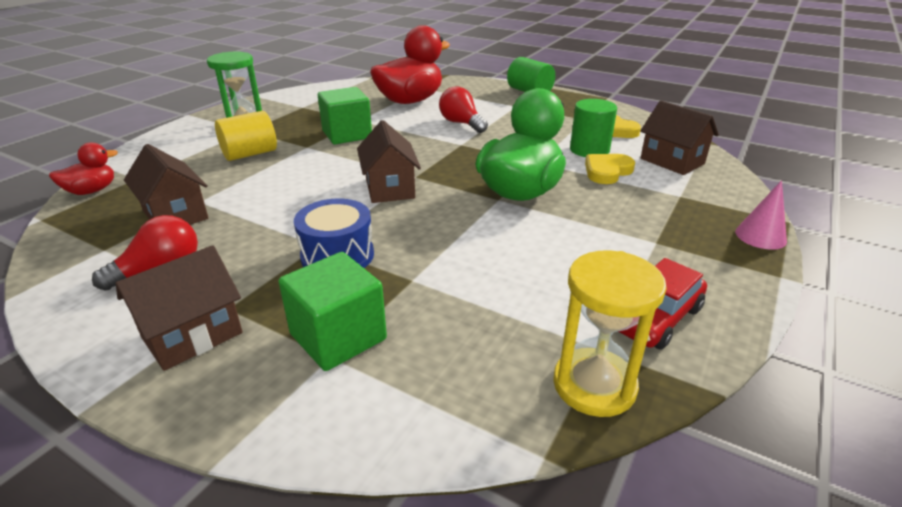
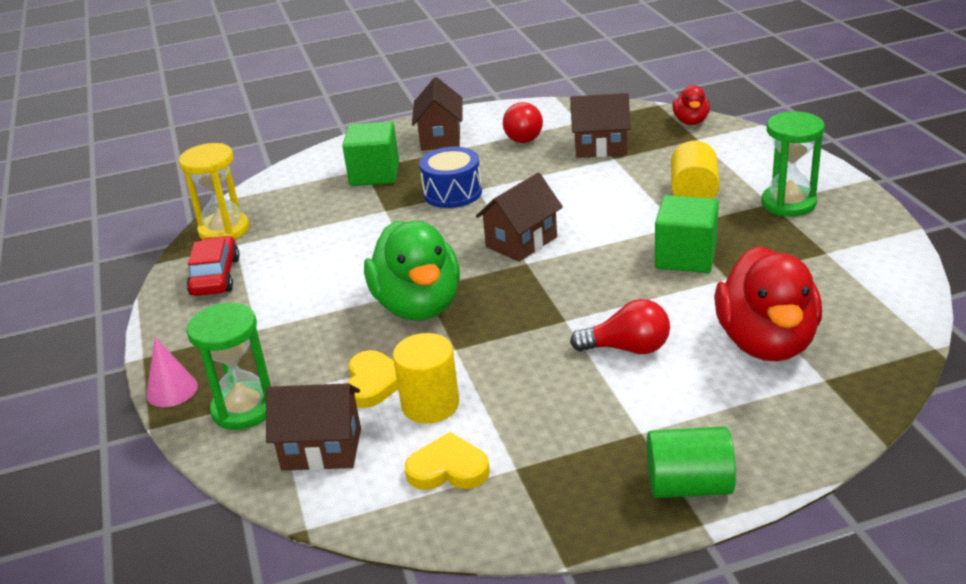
camera: 135 degrees right, 0 degrees up
brown house [357,120,421,203] -> brown house turned 75 degrees counterclockwise [476,173,563,262]
green cylinder [570,99,617,157] -> yellow cylinder [393,333,459,423]
none -> green hourglass [186,303,271,430]

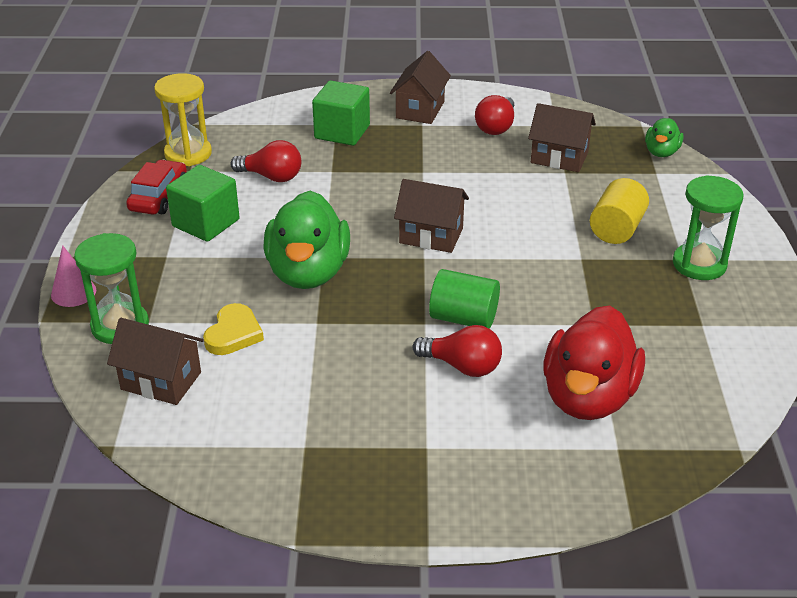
camera: 15 degrees right, 5 degrees up
yellow cylinder [393,333,459,423] -> none
yellow heart [405,432,490,490] -> none
blue drum [419,147,482,208] -> none
brown house [476,173,563,262] -> brown house turned 45 degrees clockwise [394,179,469,253]
green cylinder [647,426,736,498] -> green cylinder moved to [429,269,500,329]
green cube [655,195,719,273] -> green cube moved to [166,165,240,242]
red duck [672,85,710,125] -> green duck [645,118,683,157]
none -> red light bulb [230,140,301,182]

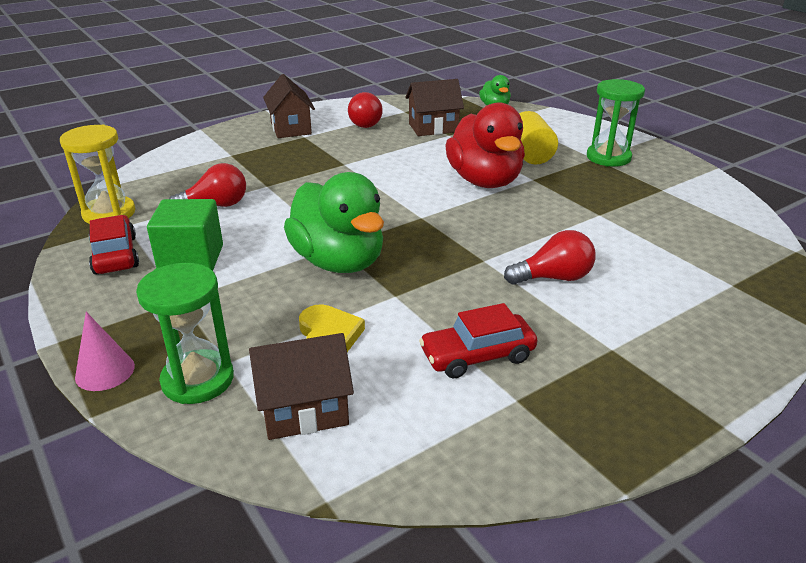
camera: 35 degrees left, 5 degrees down
green cube [312,80,370,146] -> none
brown house [394,179,469,253] -> none
green cylinder [429,269,500,329] -> none
red duck [543,306,645,420] -> red duck moved to [445,102,525,188]
none -> red car [419,303,538,378]

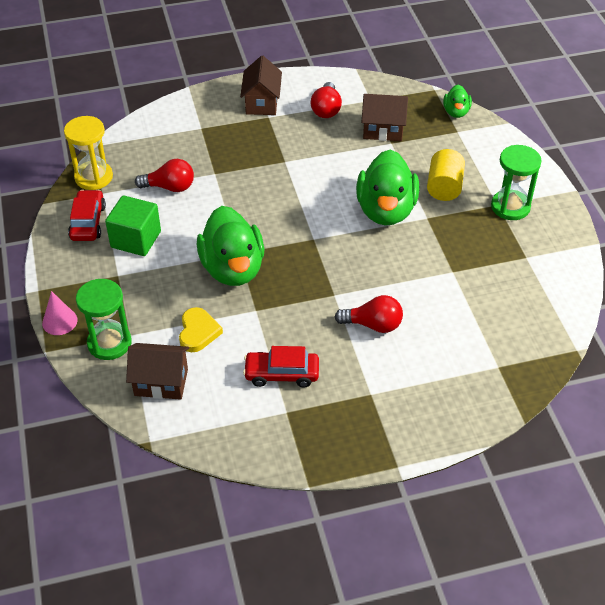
camera: 20 degrees right, 15 degrees up
red duck [445,102,525,188] -> green duck [356,149,419,225]

